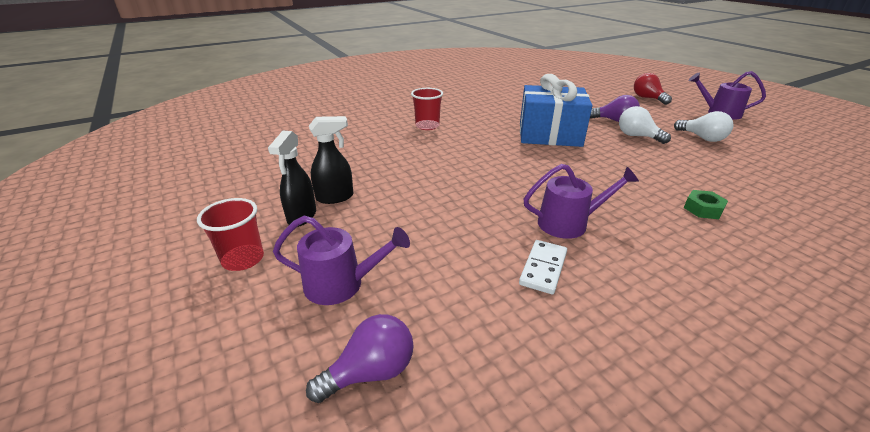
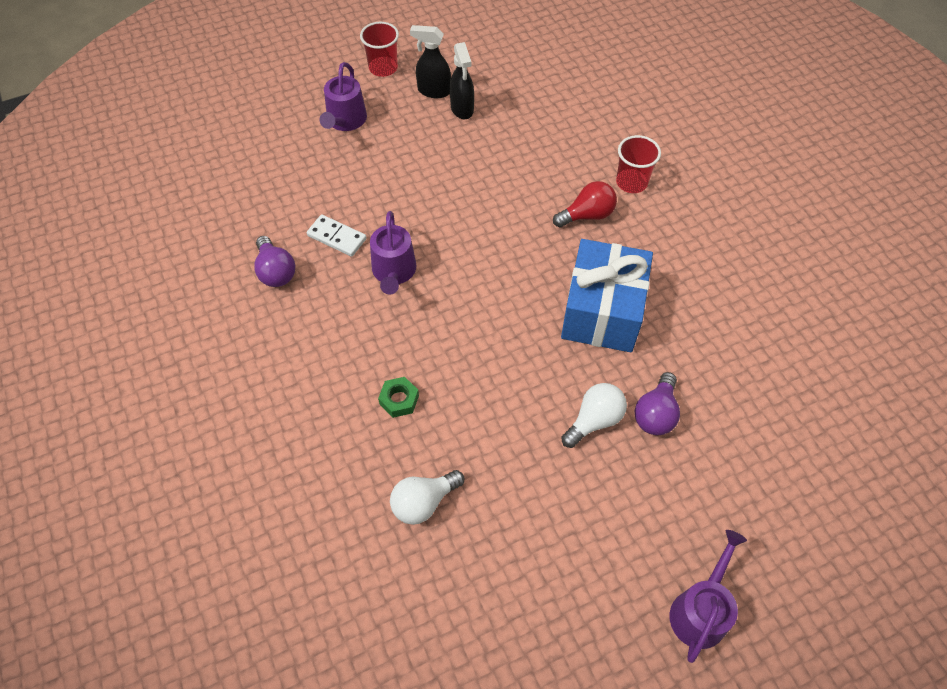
camera: 95 degrees right, 25 degrees up
purple light bulb [306,314,414,403] -> purple light bulb moved to [254,236,295,287]
red light bulb [634,73,672,105] -> red light bulb moved to [553,181,617,227]
white light bulb [674,111,733,142] -> white light bulb moved to [390,470,464,525]

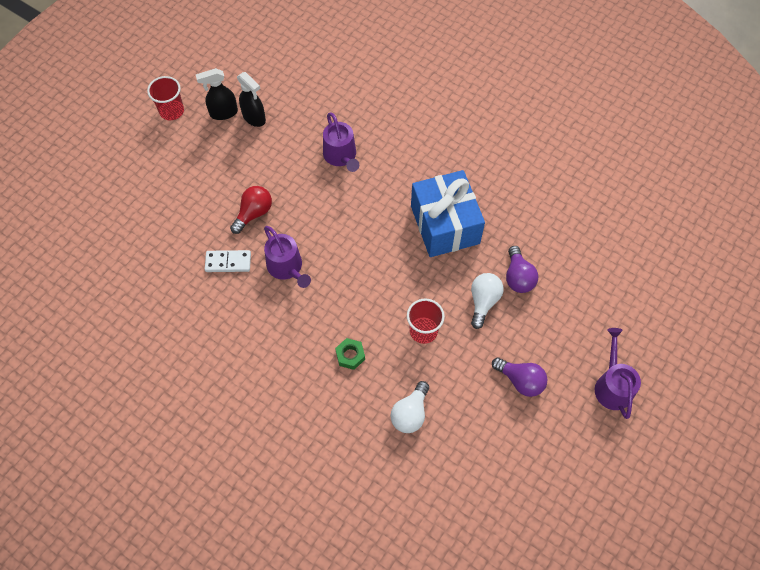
camera: 30 degrees left, 5 degrees up
purple light bulb [254,236,295,287] -> purple light bulb moved to [492,357,547,397]
purple watering can [320,62,367,131] -> purple watering can moved to [323,112,359,172]
red light bulb [553,181,617,227] -> red light bulb moved to [230,186,272,234]
red cup [616,135,661,193] -> red cup moved to [407,299,445,344]

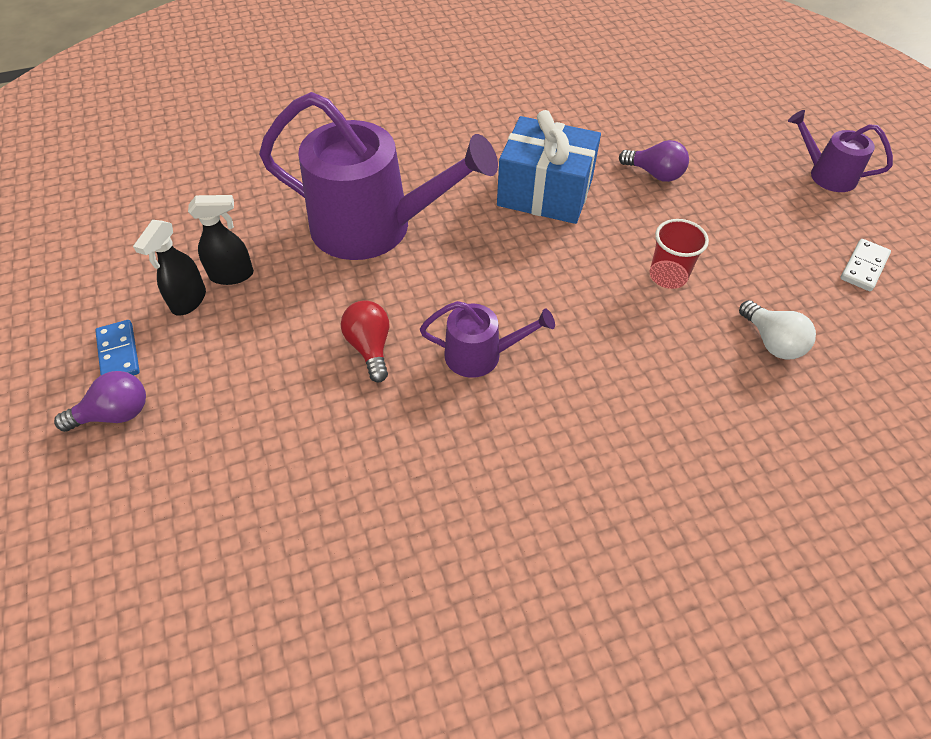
camera: 55 degrees left, 10 degrees down
red cup [147,76,184,120] -> blue domino [95,320,140,375]
white domino [205,250,251,272] -> white domino moved to [840,239,891,291]
purple watering can [323,112,359,172] -> purple watering can [259,92,498,260], size x2.06
green nut [335,338,365,370] -> none
white light bulb [471,273,504,329] -> none
purple light bulb [492,357,547,397] -> purple light bulb moved to [54,371,146,432]

